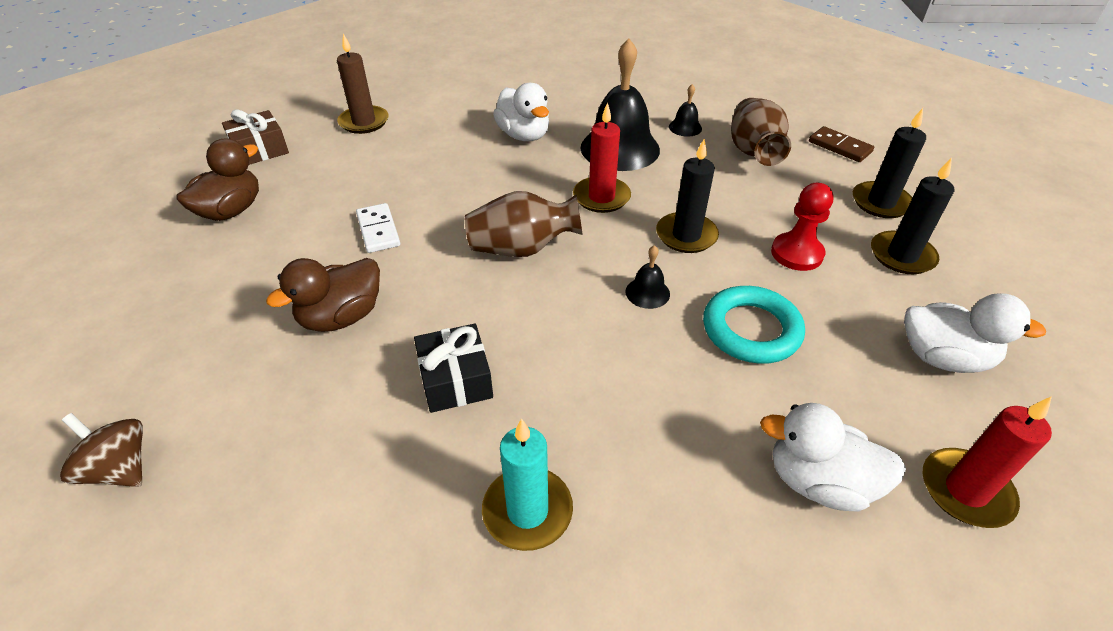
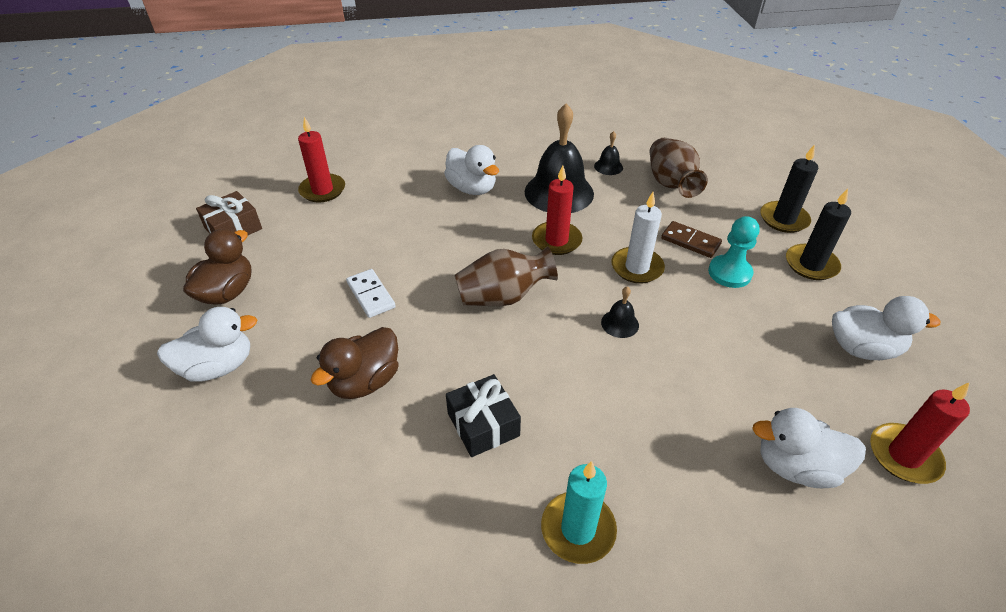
camera: 10 degrees left, 0 degrees up
brown spinning top [60,413,143,487] -> none
brown candle [337,34,389,134] -> red candle [298,117,345,202]
black candle [656,139,719,253] -> white candle [612,192,665,284]
turquoise ring [703,286,805,364] -> none
red pawn [771,183,833,271] -> turquoise pawn [708,216,760,288]
brown domino [809,126,874,162] -> brown domino moved to [661,221,722,258]
none -> white duck [157,307,257,382]

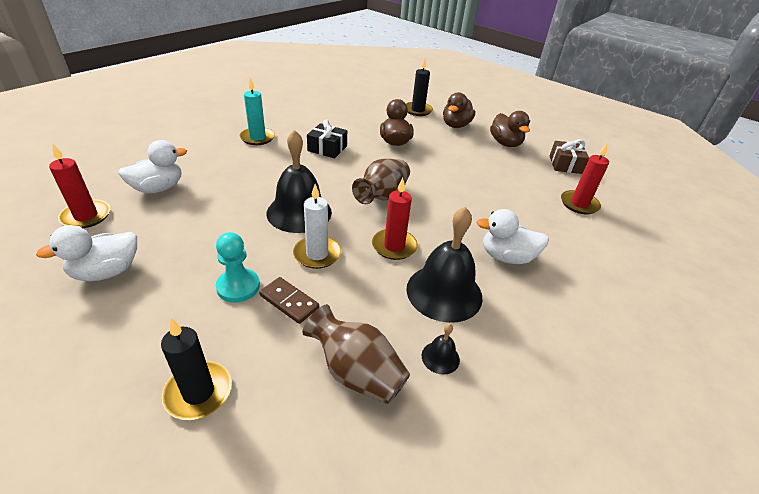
camera: 135 degrees right, 5 degrees down
white duck [157,307,257,382] -> brown duck [443,92,475,128]
white domino [346,269,396,318] -> none
black bell [601,286,639,338] -> black bell [266,130,332,233], size x2.29
brown domino [661,221,722,258] -> brown domino turned 45 degrees clockwise [259,277,319,324]
black candle [786,189,851,280] -> black candle moved to [406,58,433,116]

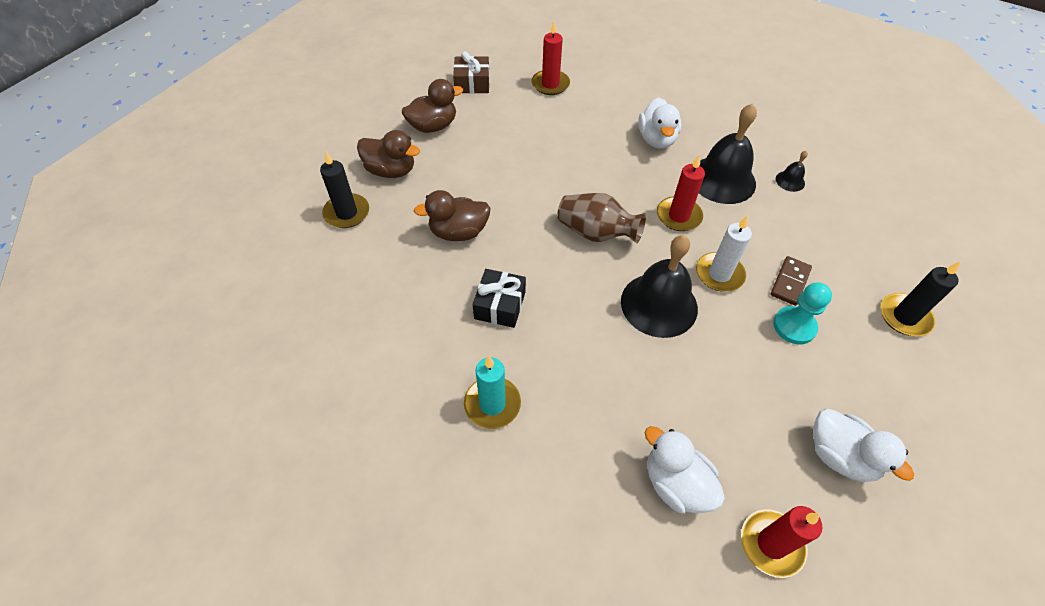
camera: 95 degrees left, 15 degrees up
brown vase [302,304,410,404] -> none

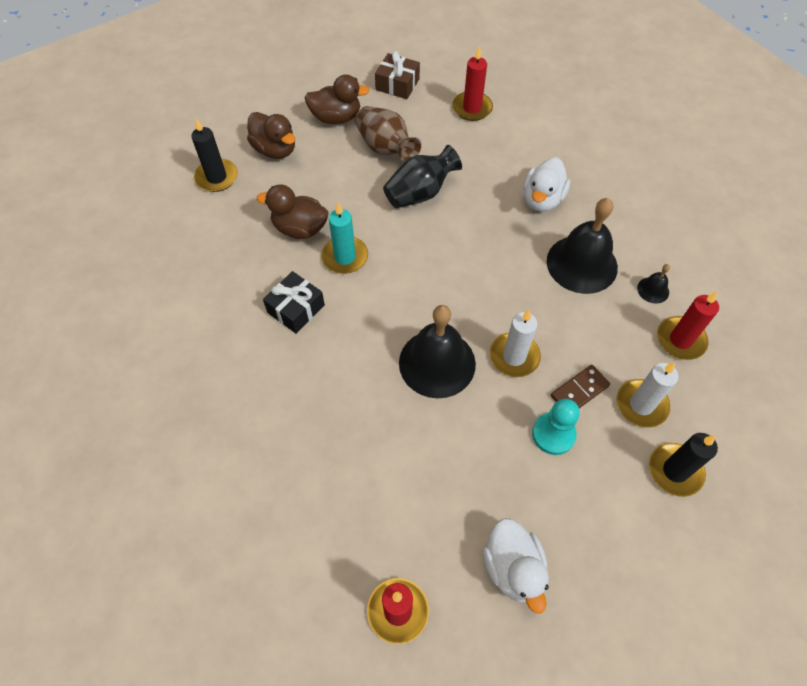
camera: 25 degrees right, 5 degrees up
turquoise candle [464,356,521,429] -> turquoise candle moved to [321,203,368,274]
brown vase [557,193,646,243] -> brown vase moved to [355,106,421,163]
white duck [645,426,725,514] -> none
red candle [657,154,705,231] -> red candle moved to [657,291,719,360]
none -> black vase [383,145,462,208]
none -> white candle [617,362,678,427]

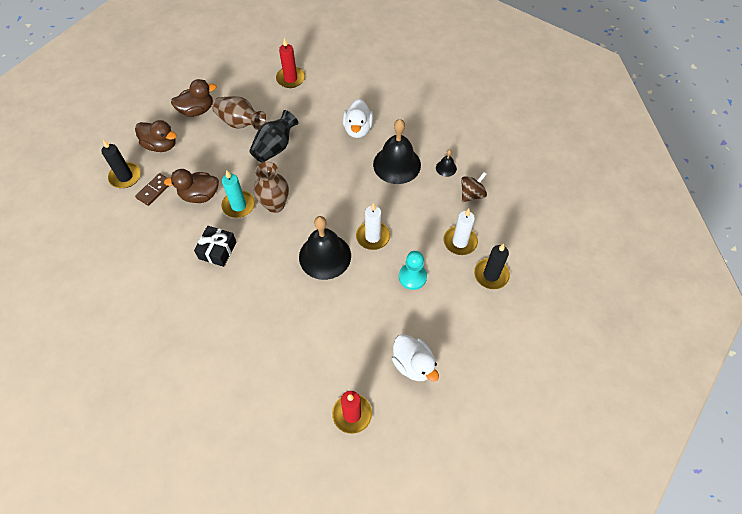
camera: 20 degrees left, 0 degrees up
brown gift [375,51,420,99] -> none
brown domino [551,365,610,408] -> brown domino moved to [135,173,169,206]
red candle [657,291,719,360] -> brown spinning top [461,172,487,202]
none -> brown vase [254,162,289,213]

